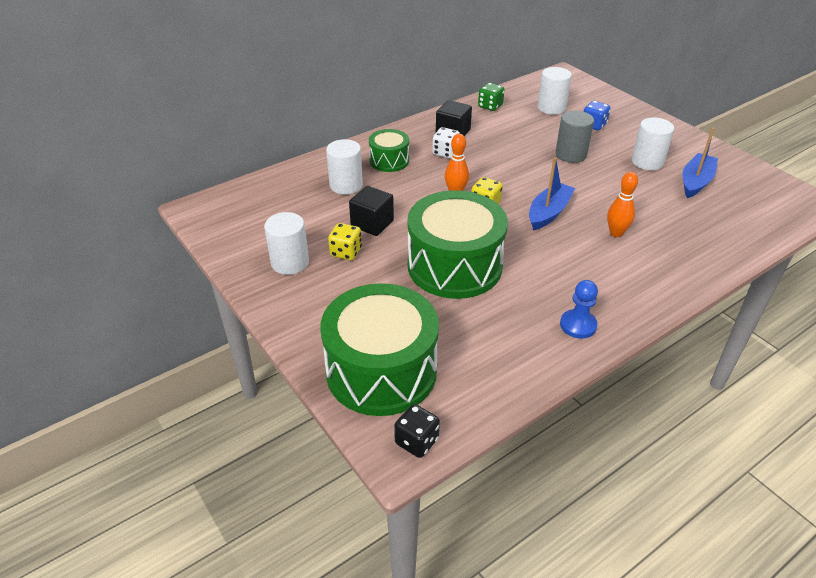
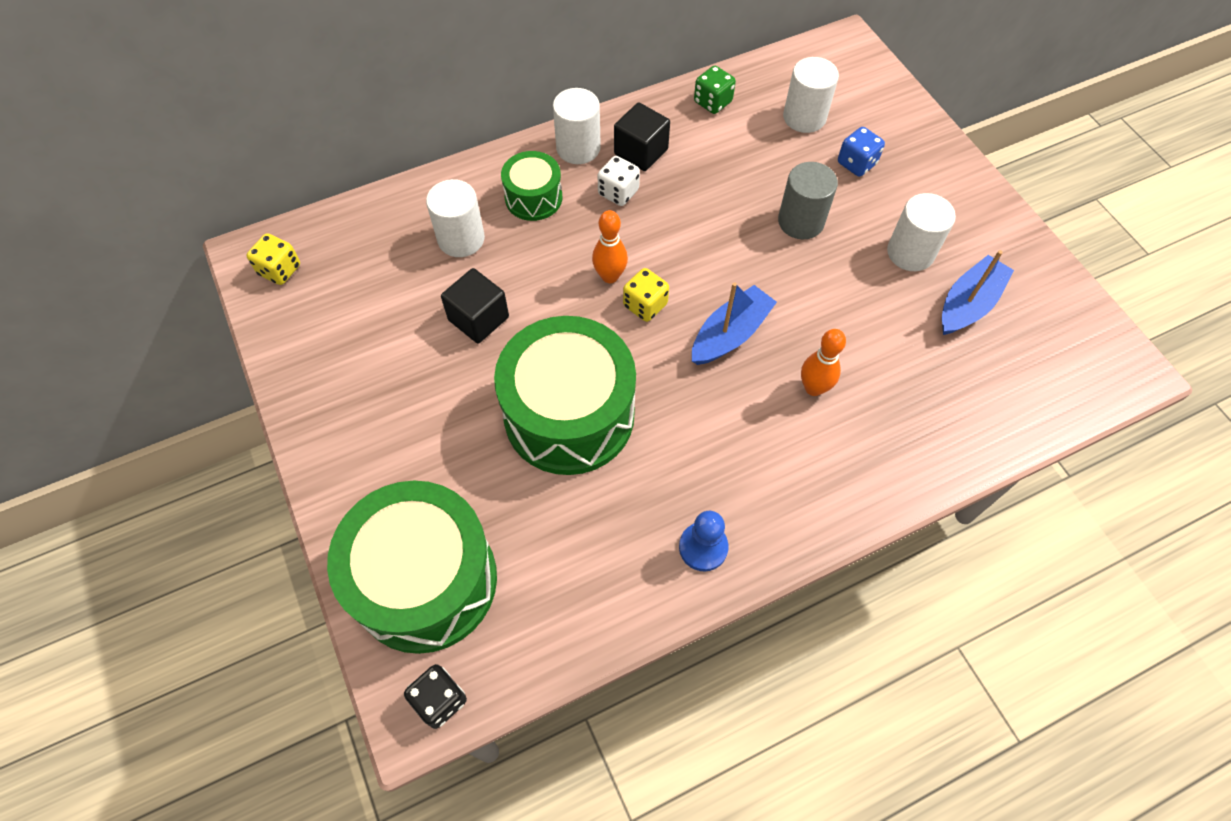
camera: 10 degrees right, 20 degrees up
white cylinder [264,212,309,275] -> white cylinder moved to [553,88,601,164]
yellow dice [328,223,362,260] -> yellow dice moved to [246,233,300,285]

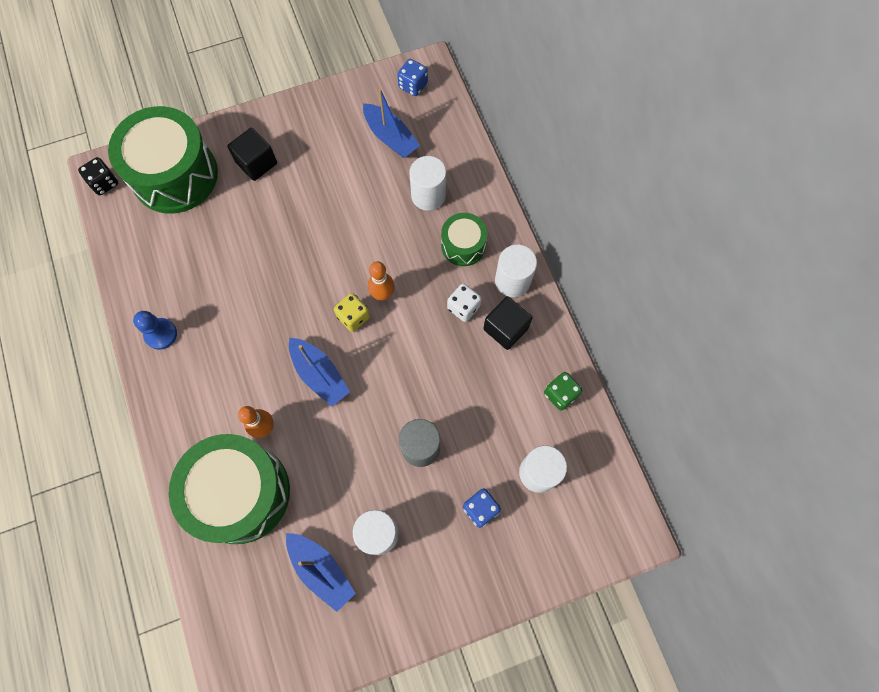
camera: 95 degrees right, 10 degrees up
yellow dice [246,233,300,285] -> blue dice [397,59,428,96]
black cube [441,268,509,343] -> black cube moved to [227,128,277,181]
green drum [494,316,636,475] -> green drum moved to [169,434,290,544]
none -> blue boat [363,88,420,158]

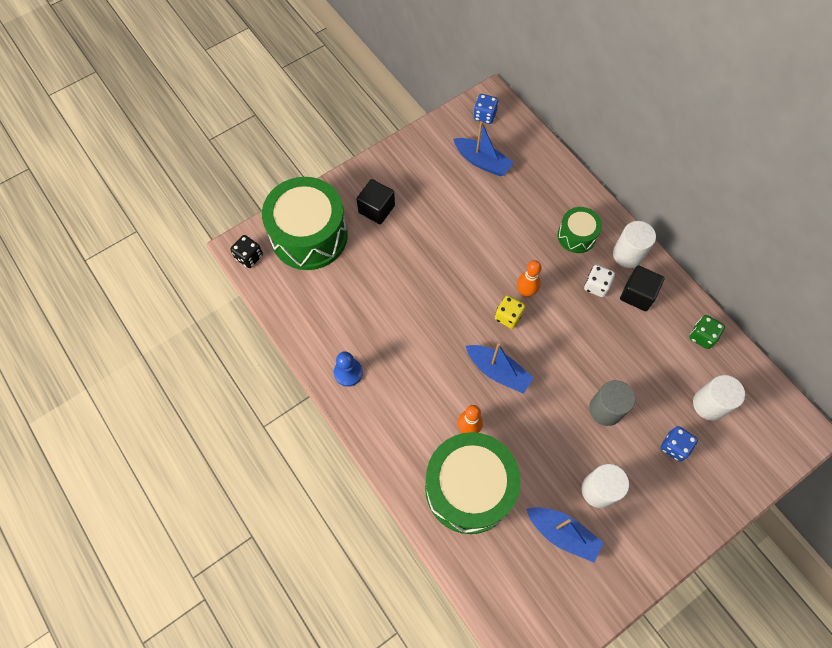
camera: 15 degrees left, 5 degrees down
white cylinder [409,156,446,211] -> none

